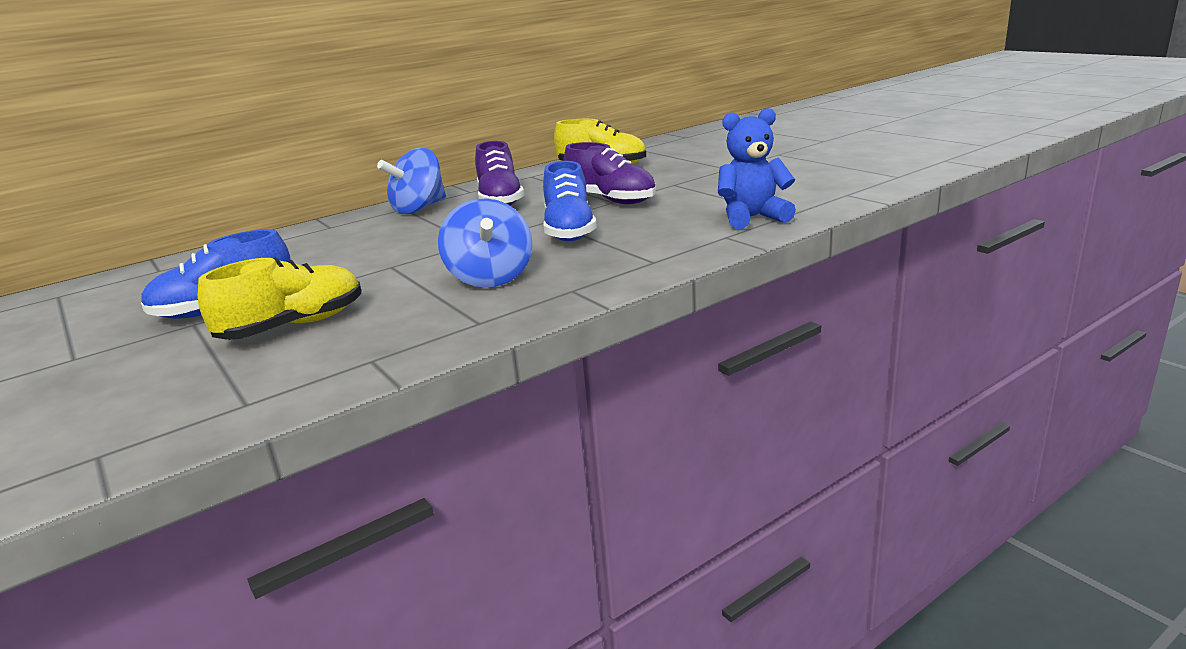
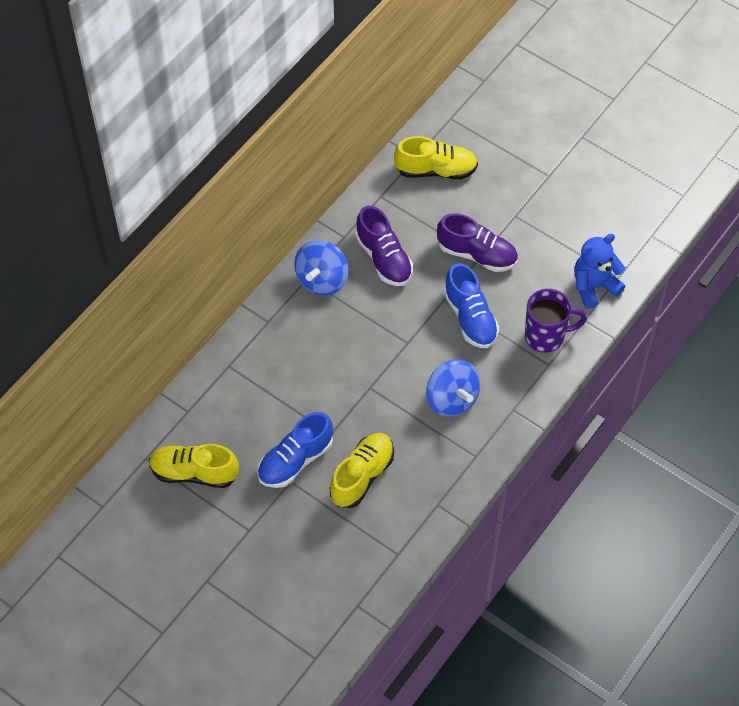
camera: 20 degrees left, 35 degrees up
none -> yellow shoe [149,444,239,488]
none -> purple mug [525,289,587,353]

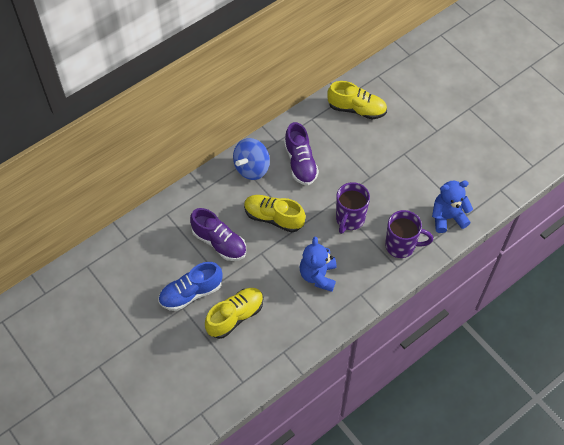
camera: 15 degrees right, 0 degrees up
yellow shoe [149,444,239,488] -> yellow shoe moved to [244,195,306,233]
blue spinning top [426,359,480,417] -> blue teddy bear [300,237,337,292]
purple shoe [437,213,518,272] -> purple shoe moved to [190,208,246,261]
blue shoe [444,263,499,348] -> purple mug [336,182,370,234]

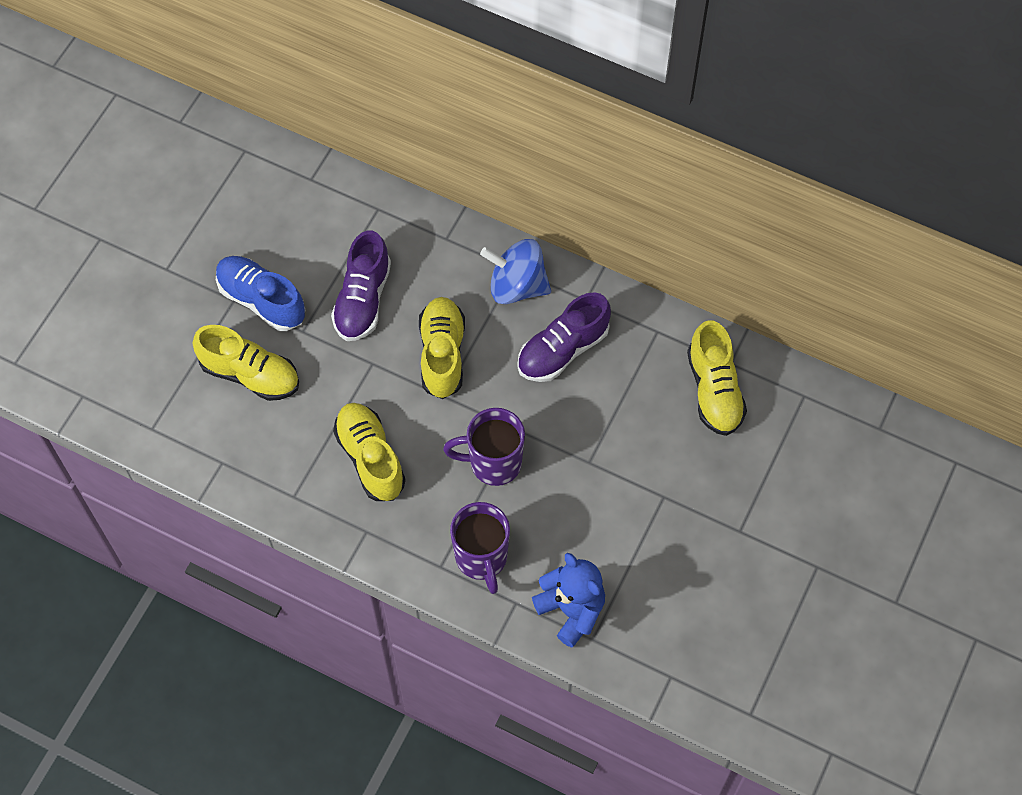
camera: 65 degrees right, 5 degrees up
blue teddy bear [300,237,337,292] -> yellow shoe [333,403,406,501]

